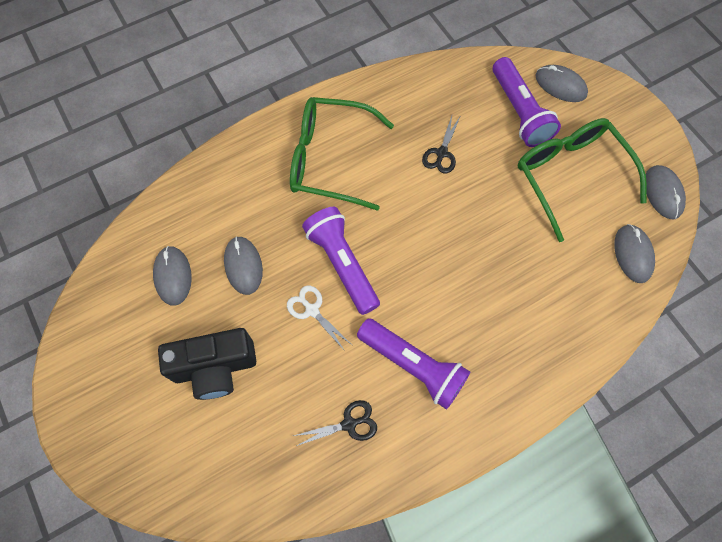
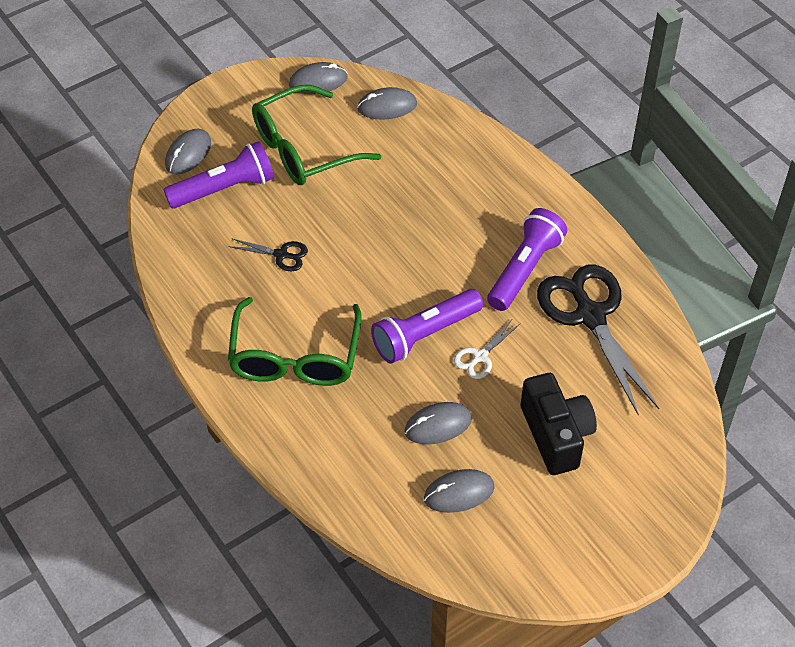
camera: 95 degrees left, 15 degrees down
black scissors [294,400,377,446] -> black scissors [537,265,659,415], size x2.23

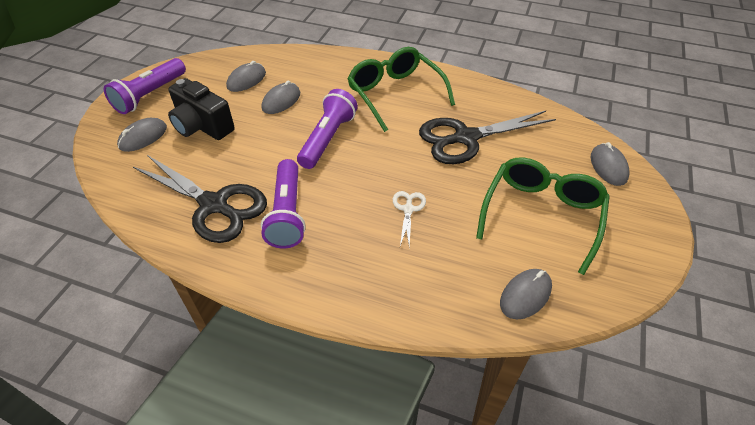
camera: 145 degrees right, 5 degrees down
purple flashlight [163,141,274,209] -> purple flashlight moved to [104,58,186,114]
black scissors [228,238,308,271] -> black scissors [419,111,556,164], size x2.23
grey mouse [289,62,347,94] -> grey mouse moved to [117,118,167,152]
white scissors [454,318,520,379] -> white scissors moved to [393,191,426,246]

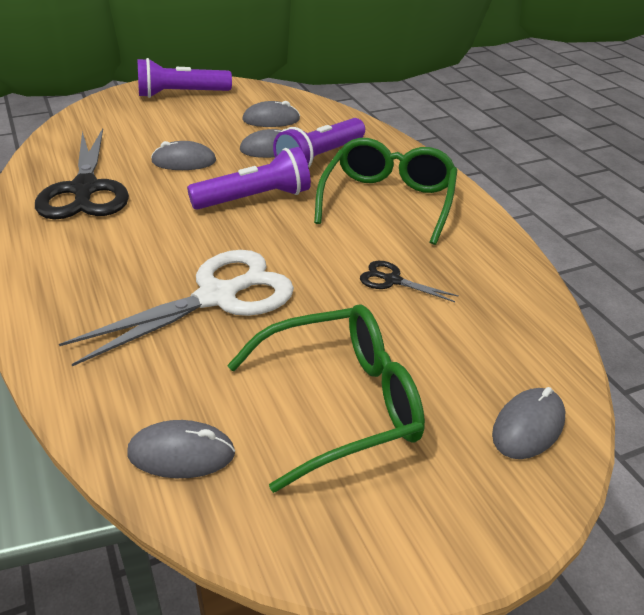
camera: 45 degrees right, 10 degrees down
grey mouse [117,118,167,152] -> grey mouse moved to [151,141,216,170]
black camera [168,78,235,140] -> none
purple flashlight [261,159,306,249] -> purple flashlight moved to [273,118,365,167]
white scissors [393,191,426,246] -> white scissors [59,250,294,366], size x2.23
black scissors [419,111,556,164] -> black scissors [360,261,459,302], size x0.45

